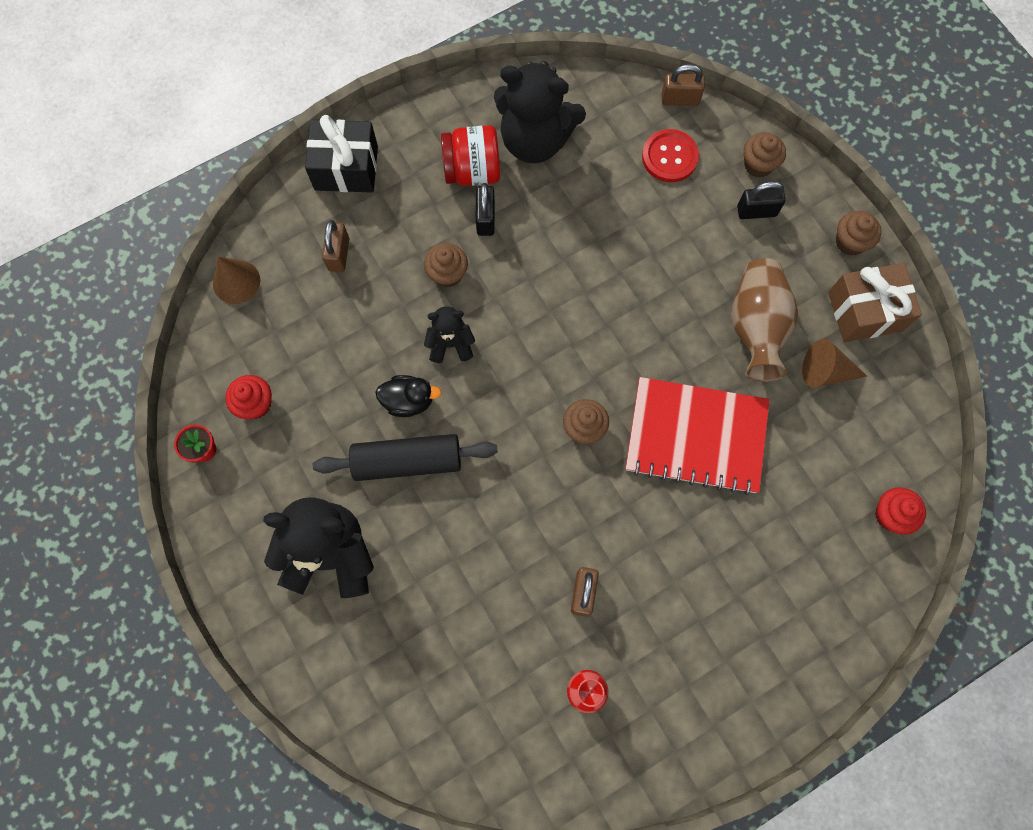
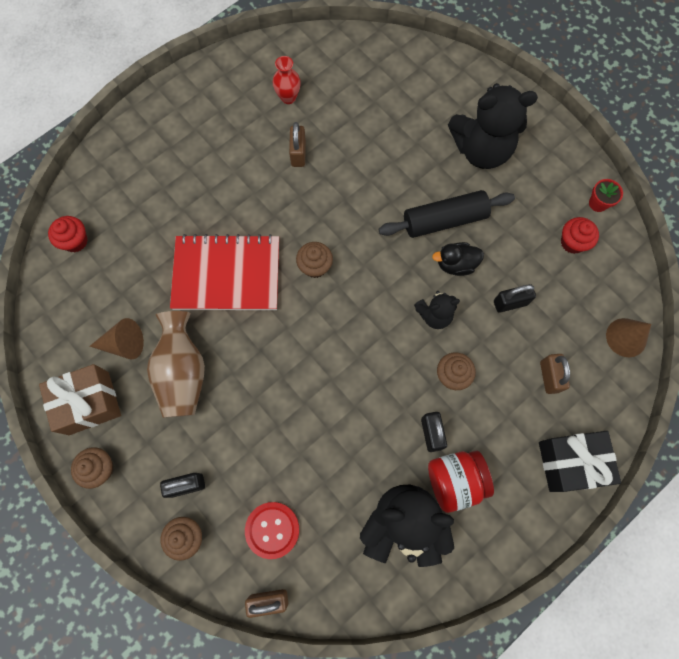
camera: 170 degrees right, 0 degrees up
none -> black padlock [494,284,536,313]

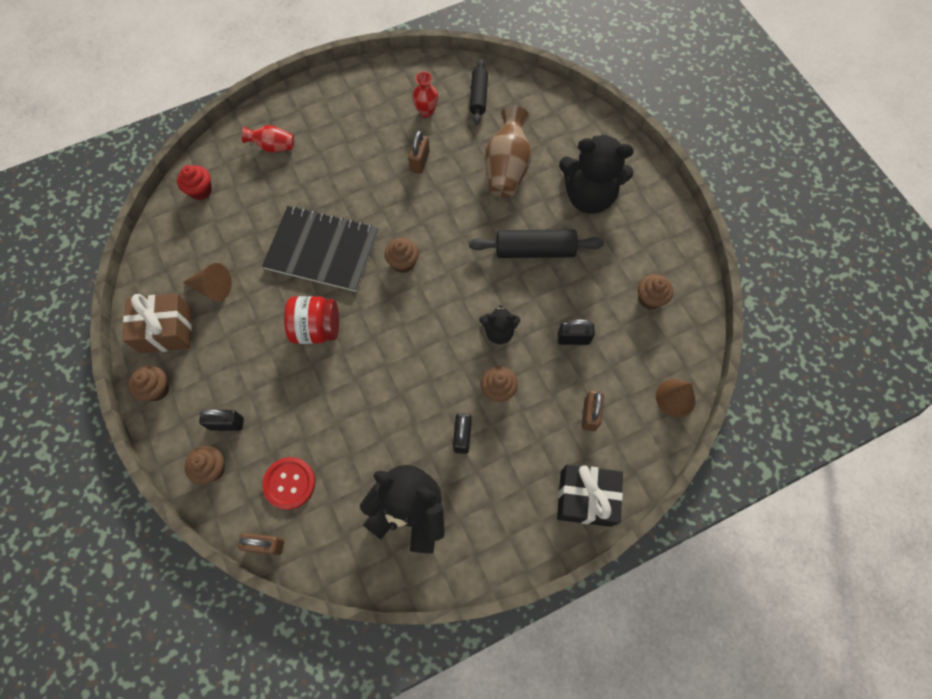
camera: 15 degrees right, 5 degrees down
brown vase [147,311,205,418] -> brown vase moved to [485,106,532,197]
red notebook [170,234,279,310] -> black notebook [262,206,378,292]
red jar [428,450,494,513] -> red jar moved to [284,296,339,344]
black duck [432,242,484,276] -> none
red cupcake [561,217,599,254] -> brown cupcake [638,274,673,310]
red flower pot [589,179,623,212] -> none
none -> red vase [242,125,294,152]
none -> black rolling pin [469,59,488,125]

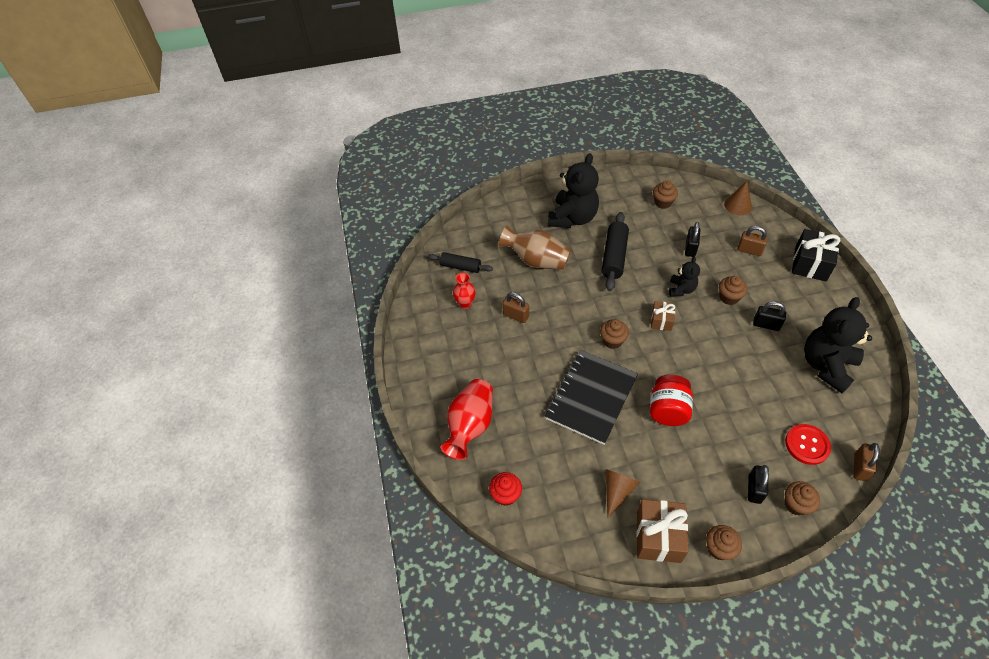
camera: 75 degrees left, 15 degrees down
red vase [242,125,294,152] -> red vase [441,379,493,460], size x1.74
none -> brown gift [651,301,675,331]

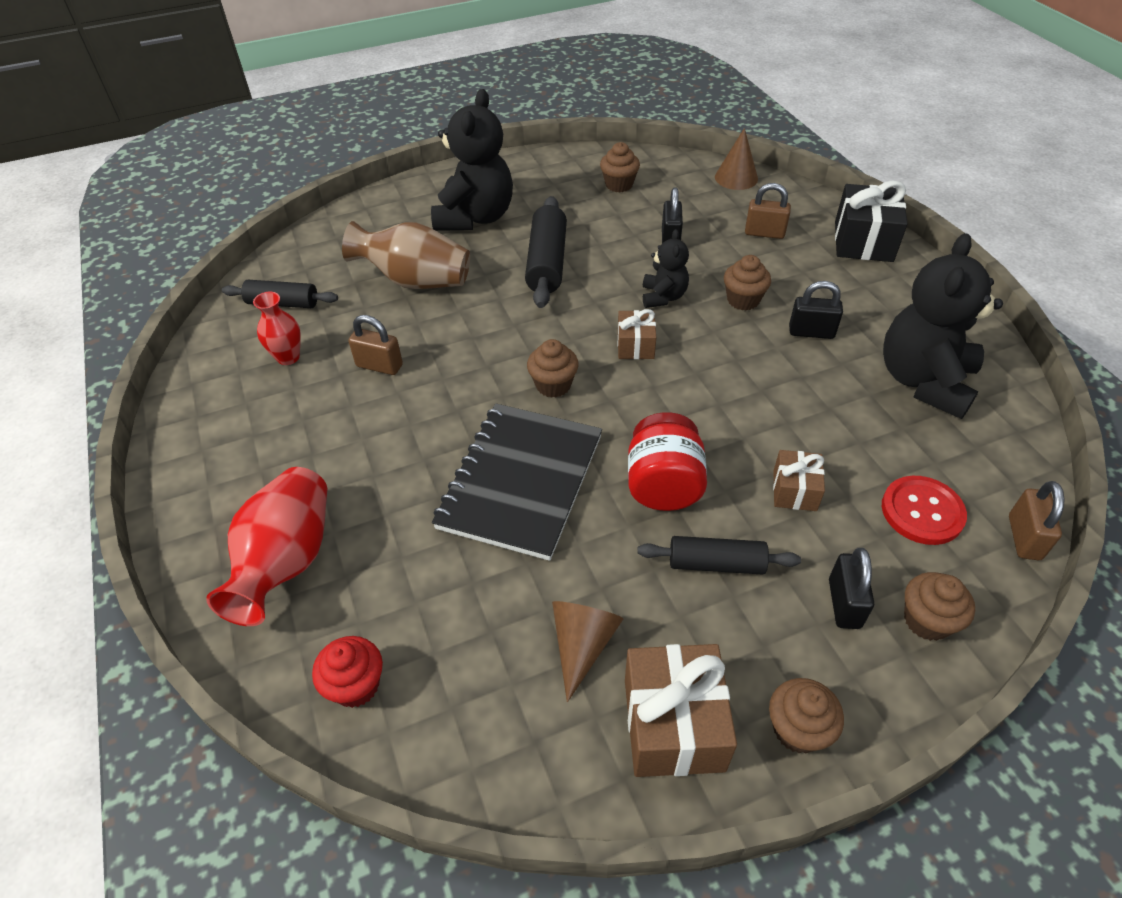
camera: 10 degrees left, 5 degrees down
none -> black rolling pin [637,536,801,575]
none -> brown gift [773,450,825,511]

